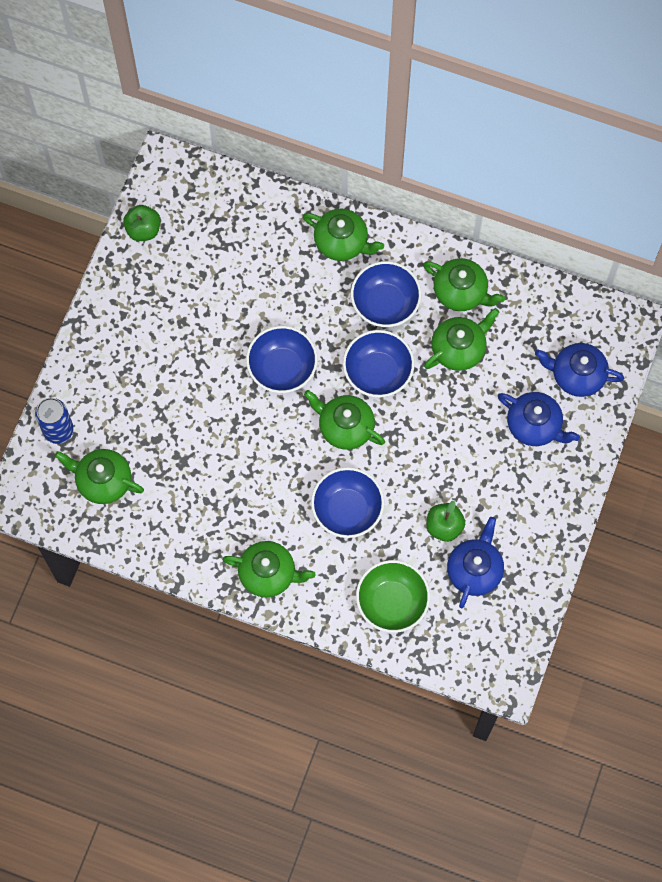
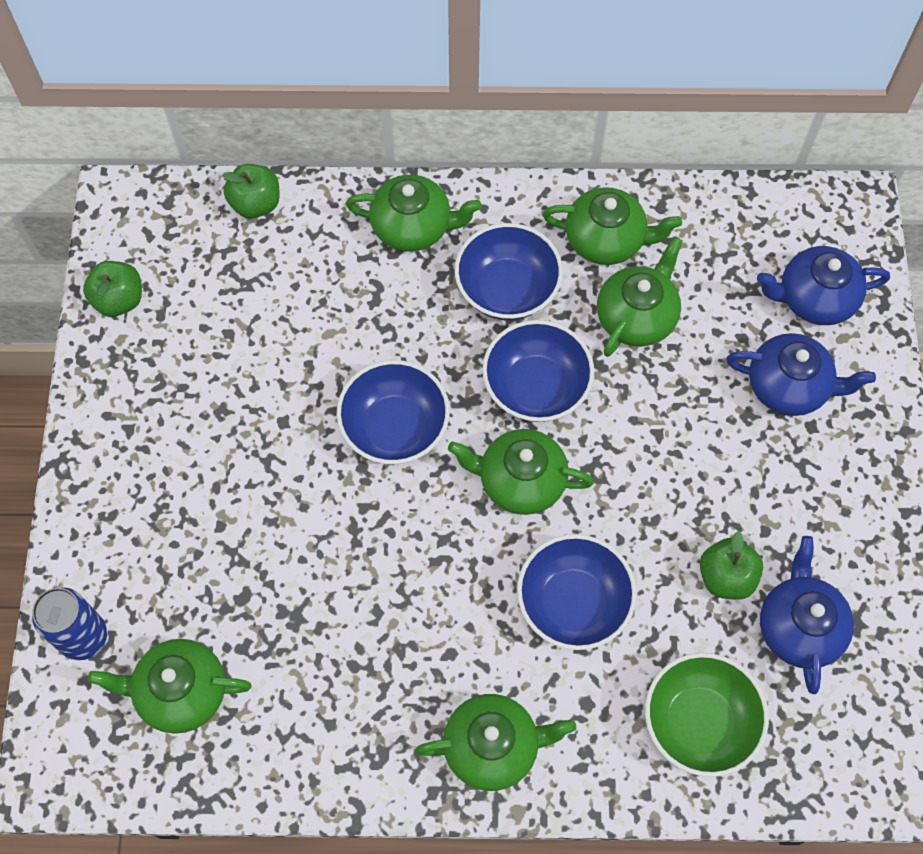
camera: 20 degrees left, 5 degrees down
none -> green apple [222,164,280,219]

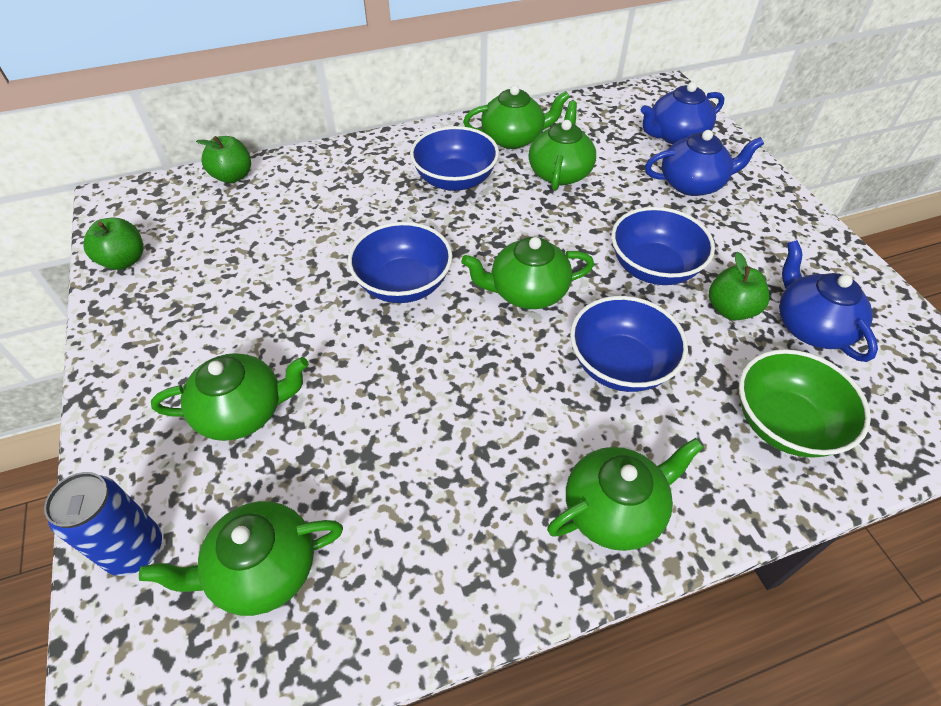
camera: 20 degrees left, 15 degrees down
green teapot [346,175,482,252] -> green teapot moved to [151,353,309,441]
blue bowl [482,320,594,422] -> blue bowl moved to [611,207,715,285]

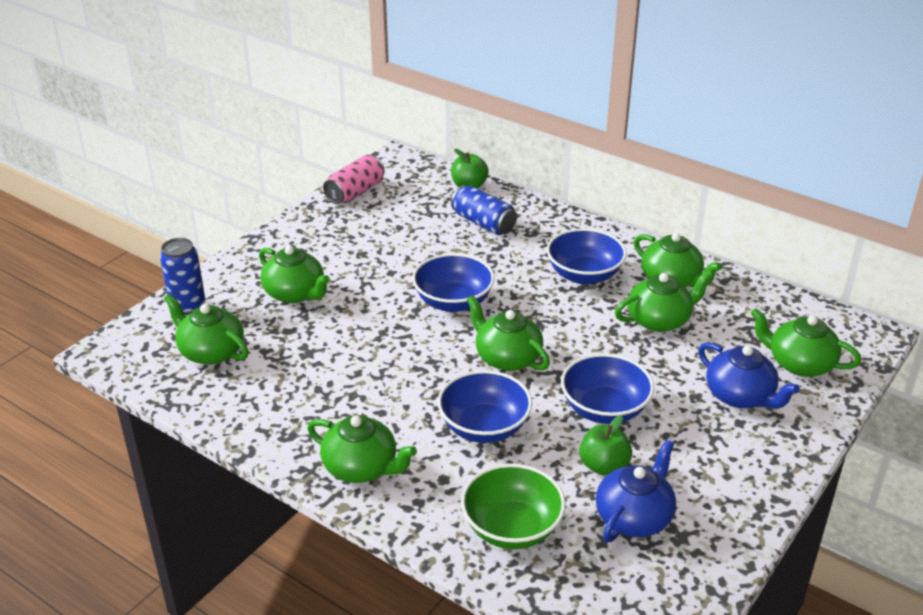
camera: 55 degrees right, 15 degrees down
green apple [84,218,143,270] -> pink can [323,155,385,204]
blue teapot [641,82,724,144] -> green teapot [751,308,861,377]
none -> blue can [451,185,517,235]

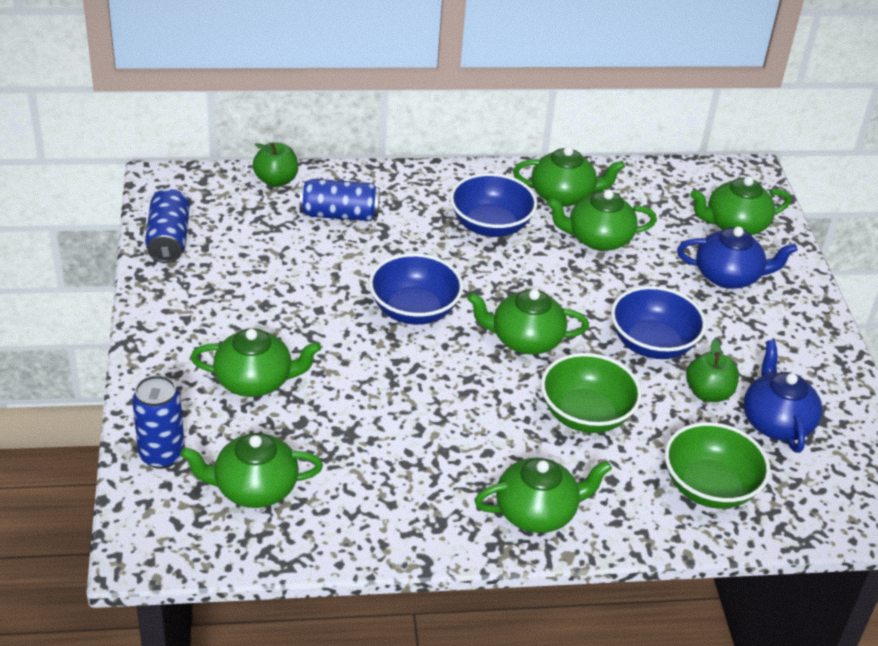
camera: 45 degrees left, 5 degrees up
pink can [323,155,385,204] -> blue can [145,188,190,263]
blue bowl [438,370,532,443] -> green bowl [541,353,642,433]
green teapot [615,270,713,332] -> green teapot turned 120 degrees counterclockwise [547,189,657,251]

